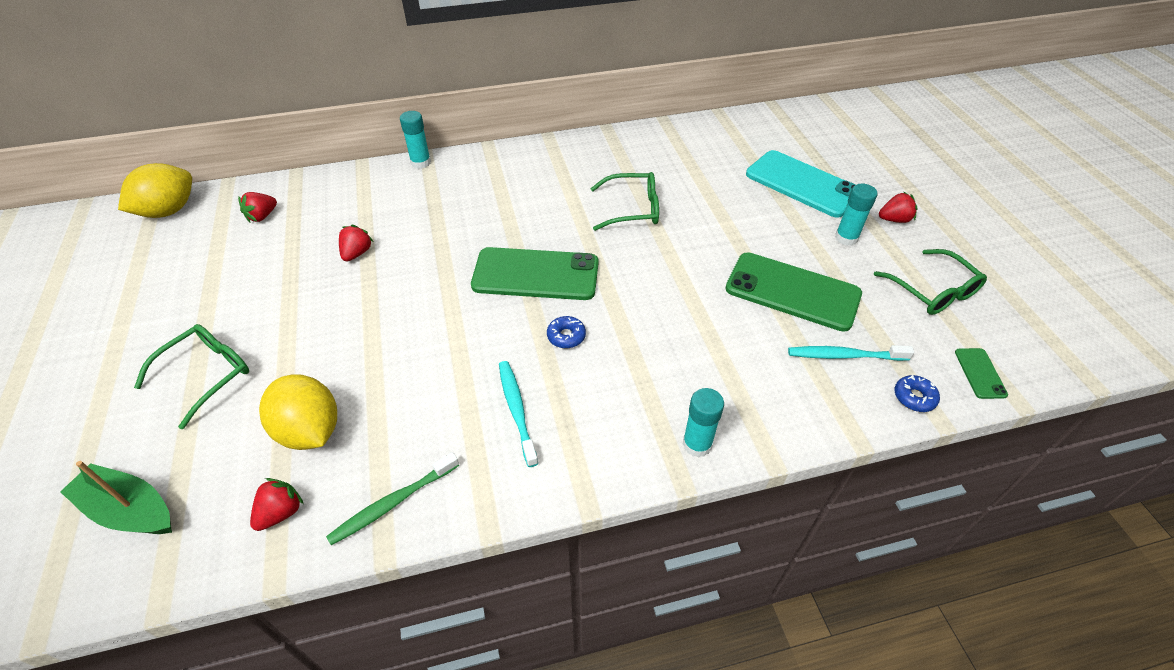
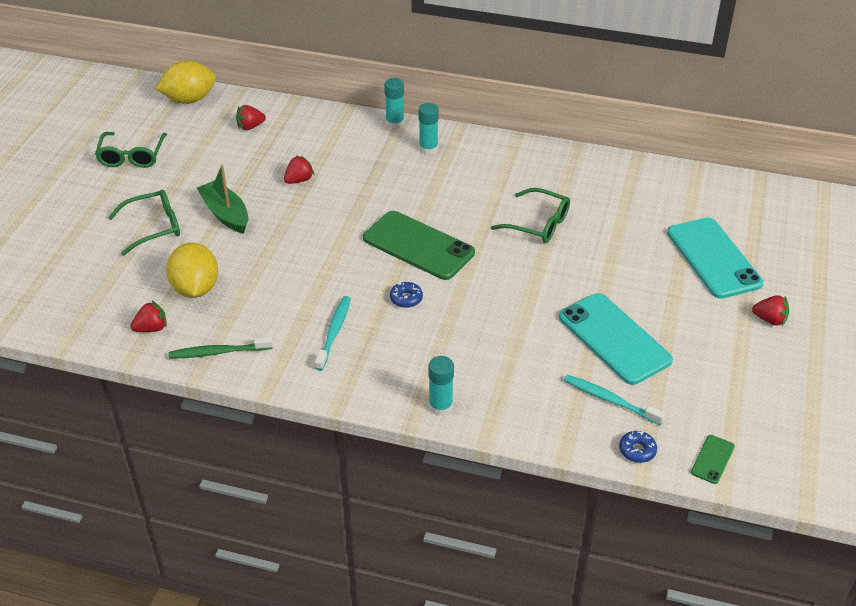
camera: 30 degrees right, 5 degrees down
green boat [60,461,172,534] -> green boat moved to [197,165,248,234]
green phone [725,252,862,332] -> turquoise phone [559,293,673,385]
turquoise glue stick [835,184,877,246] -> turquoise glue stick moved to [419,103,439,155]
green glasses [874,249,987,315] -> green glasses moved to [95,132,167,168]

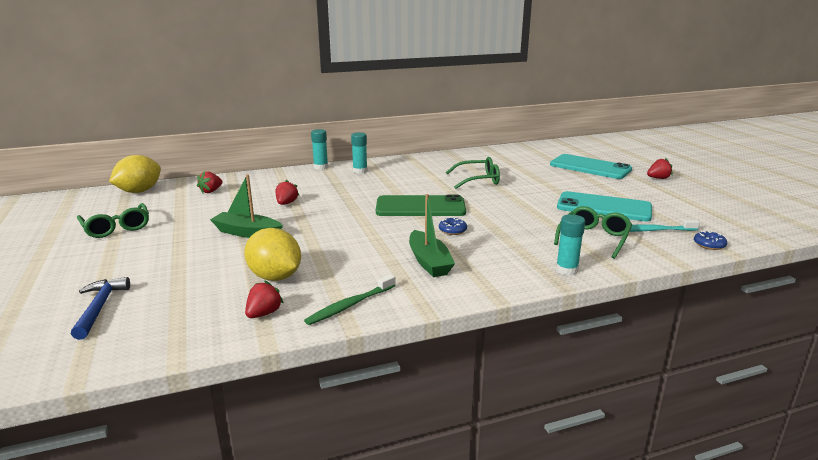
camera: 35 degrees left, 20 degrees down
green glasses [108,190,180,256] -> green glasses moved to [554,206,632,259]
turquoise toothbrush [315,296,351,371] -> green boat [409,194,455,277]
green phone [691,435,735,484] -> none
none -> blue hammer [71,277,130,340]

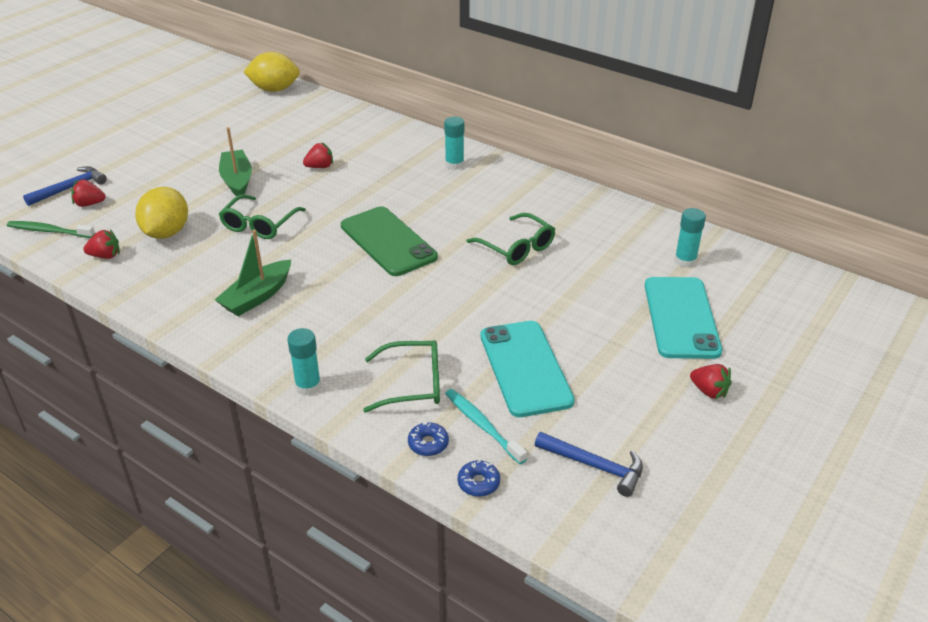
camera: 55 degrees right, 15 degrees up
green glasses [77,203,149,238] -> green glasses moved to [219,194,306,239]
red strawberry [197,171,223,193] -> red strawberry moved to [71,180,106,207]
green toothbrush [304,274,396,325] -> green toothbrush moved to [7,221,95,238]
turquoise glue stick [311,129,328,170] -> turquoise glue stick moved to [674,208,706,268]
blue donut [439,218,467,235] -> blue donut moved to [408,422,449,456]
none -> blue hammer [535,432,643,497]

